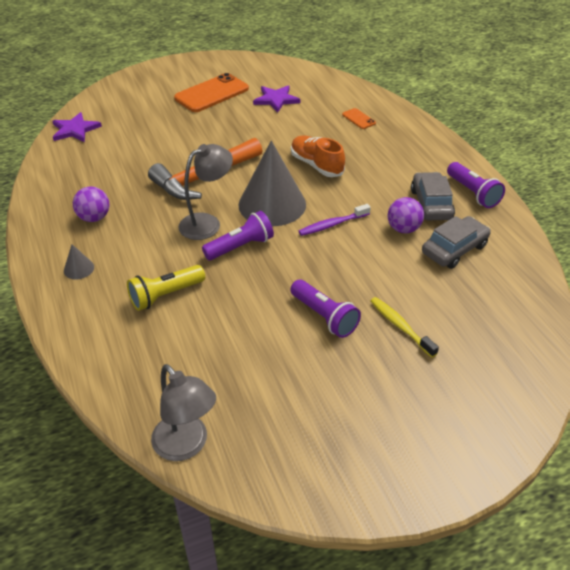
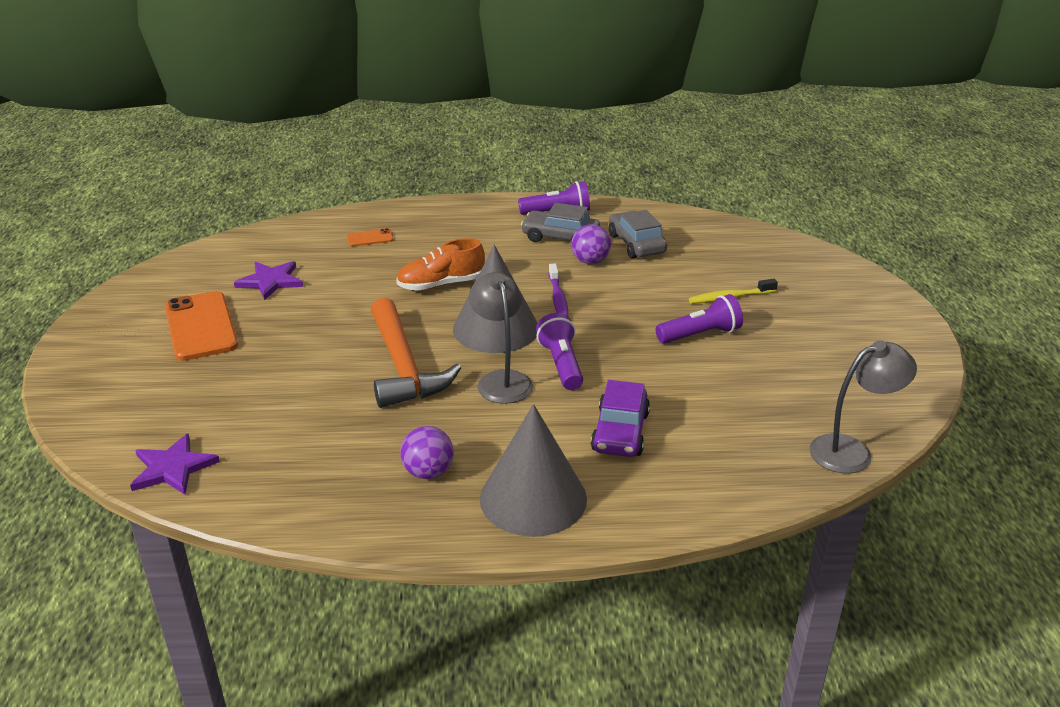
camera: 70 degrees left, 10 degrees down
grey cone [64,244,94,279] -> grey cone [480,404,587,537], size x2.49
yellow flashlight [127,265,205,311] -> purple car [591,380,650,457]

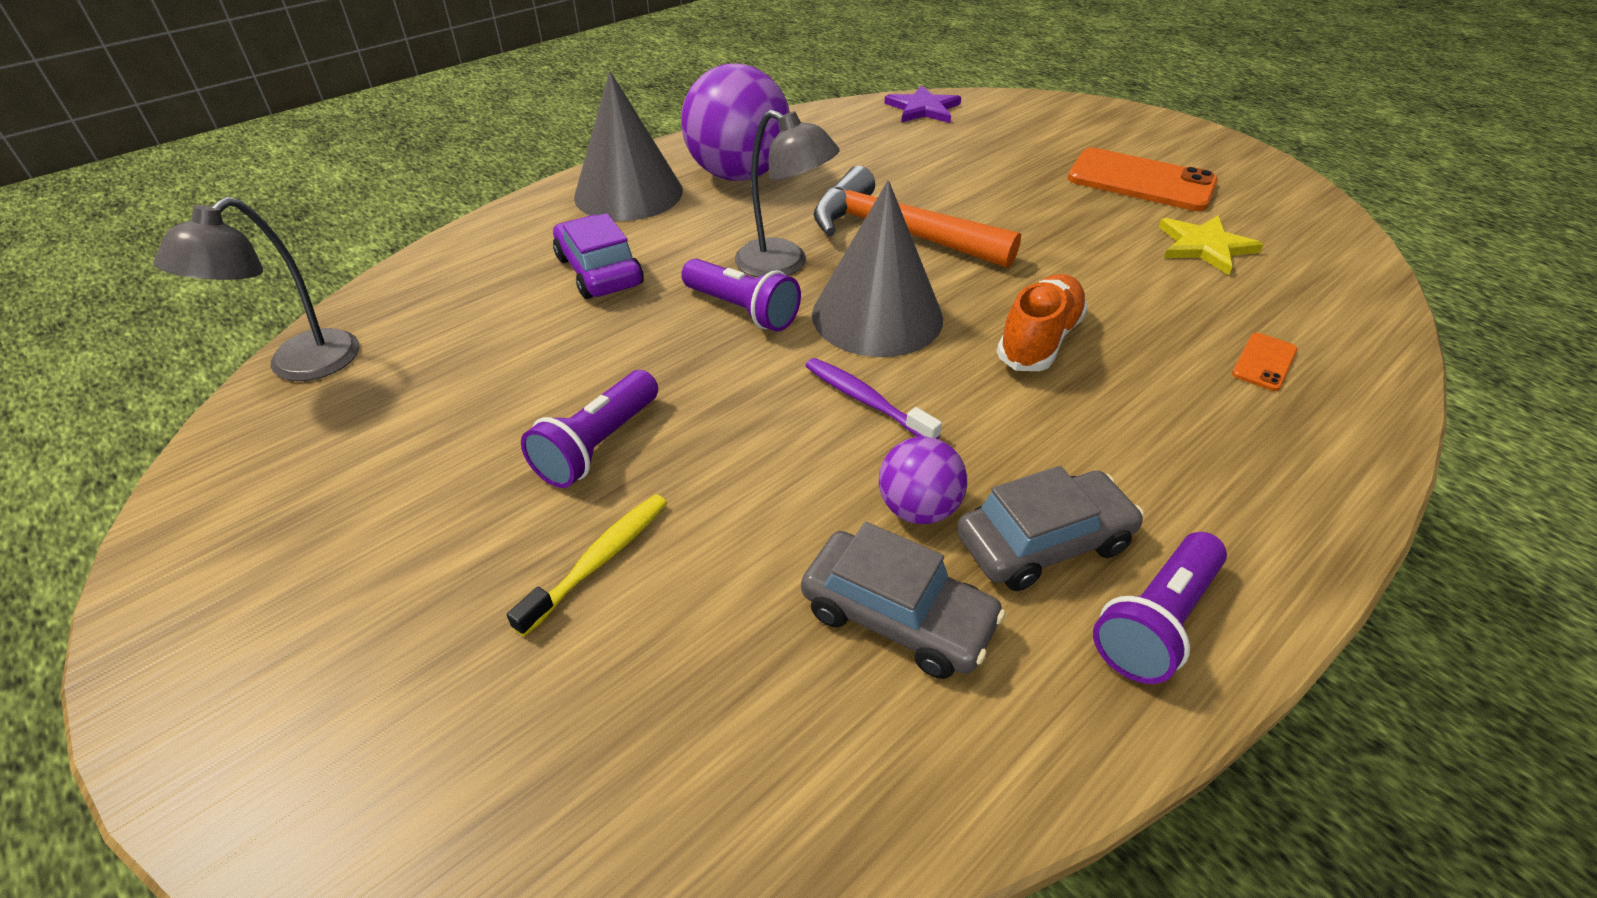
camera: 140 degrees right, 10 degrees up
purple star [234,261,303,300] -> yellow star [1159,215,1264,275]
purple ball [400,426,454,479] -> purple ball [681,63,790,181], size x1.99

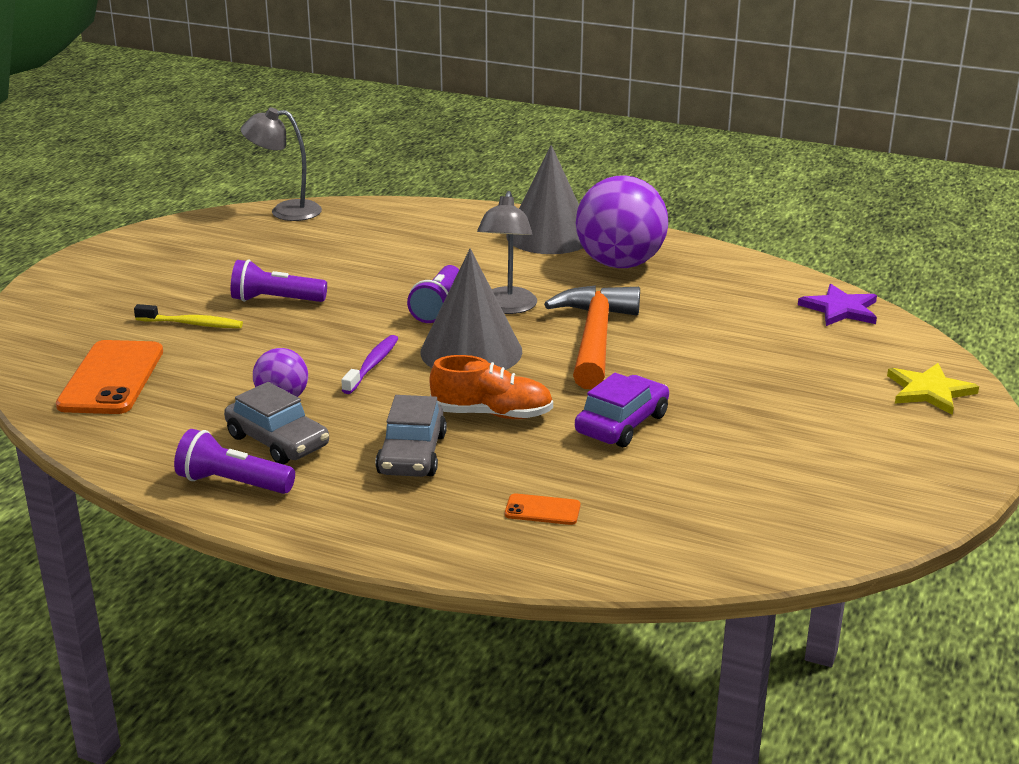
camera: 65 degrees right, 15 degrees down
purple car [553,213,644,299] -> purple car moved to [575,373,669,447]
grey car [801,522,1005,679] -> grey car moved to [376,395,447,477]
orange phone [1068,148,1218,211] -> orange phone moved to [56,340,163,414]
yellow star [1159,215,1264,275] -> yellow star moved to [887,363,979,415]

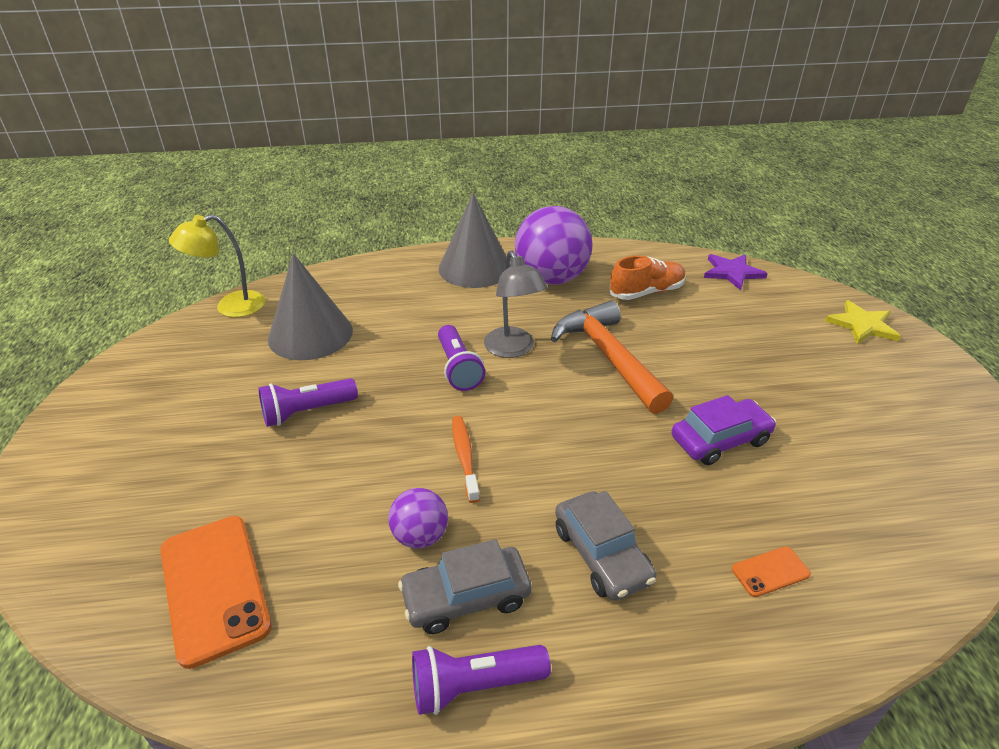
camera: 30 degrees left, 10 degrees up
yellow toothbrush [134,304,243,328] -> none
grey car [224,382,329,464] -> grey car turned 150 degrees clockwise [398,539,532,634]
grey lamp [241,107,322,221] -> yellow lamp [169,215,265,317]
purple toothbrush [341,335,399,394] -> orange toothbrush [452,416,480,503]
grey cone [420,249,522,370] -> grey cone moved to [268,253,353,360]
orange shoe [429,355,553,419] -> orange shoe moved to [609,256,686,300]
purple car [575,373,669,447] -> purple car turned 60 degrees clockwise [671,395,776,465]

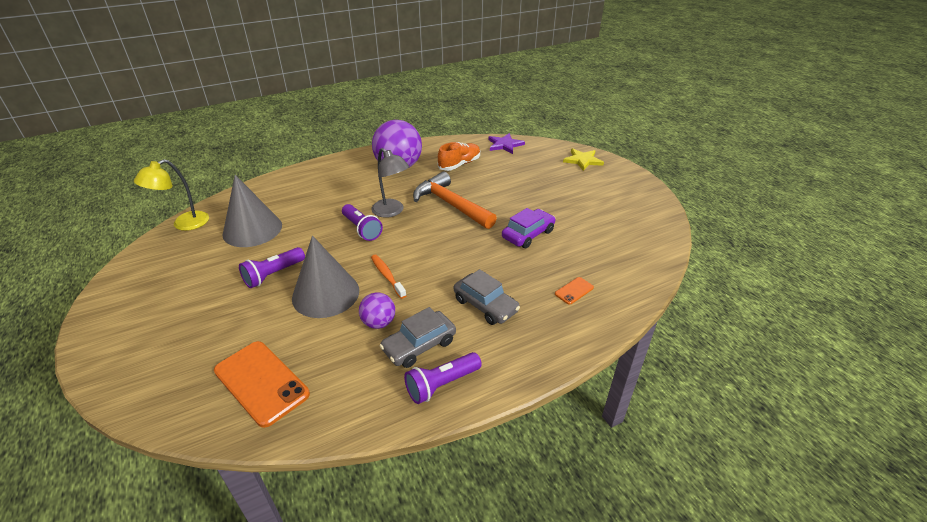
camera: 20 degrees left, 0 degrees up
grey cone [439,193,510,288] -> grey cone moved to [292,236,359,318]

